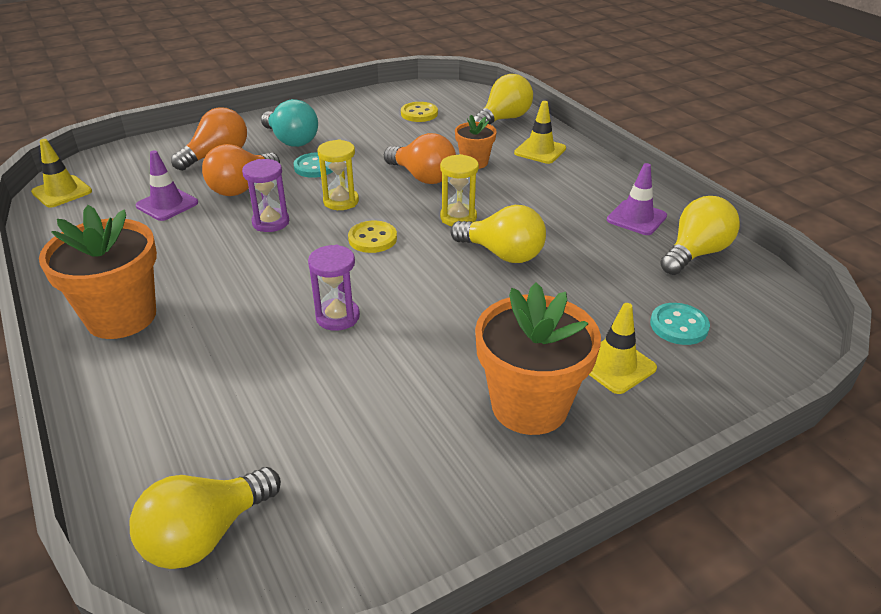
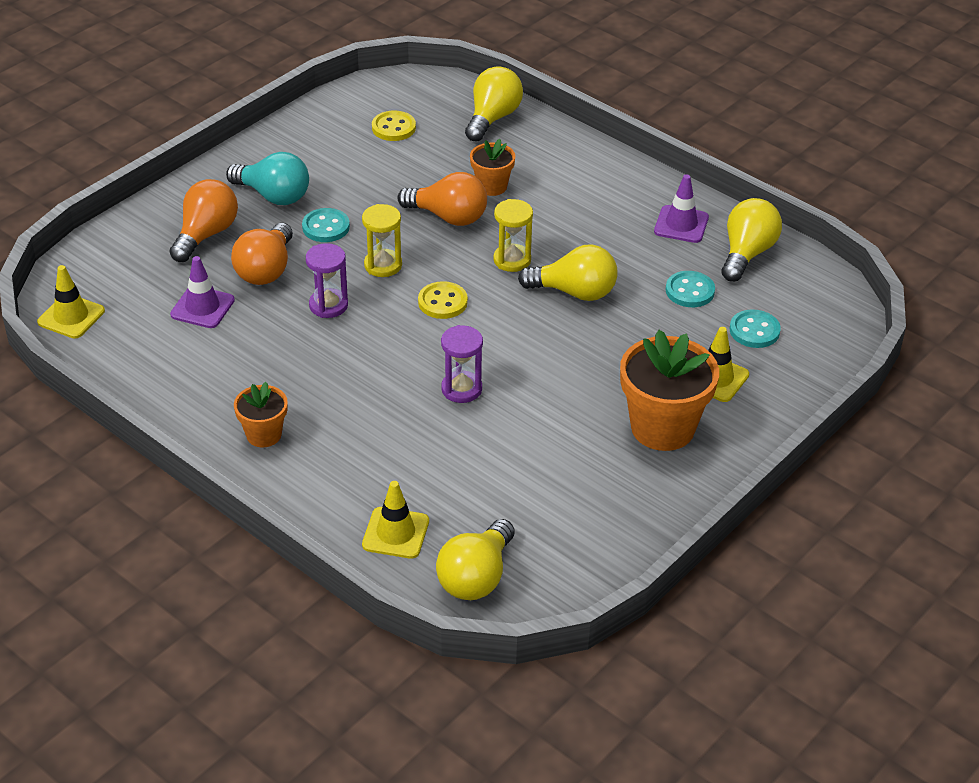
camera: 20 degrees left, 5 degrees up
orange flower pot [39,205,157,339] -> orange flower pot [234,382,288,447], size x0.54
yellow traffic cone [514,101,566,164] -> yellow traffic cone moved to [362,481,429,559]
none -> turquoise button [666,271,715,307]

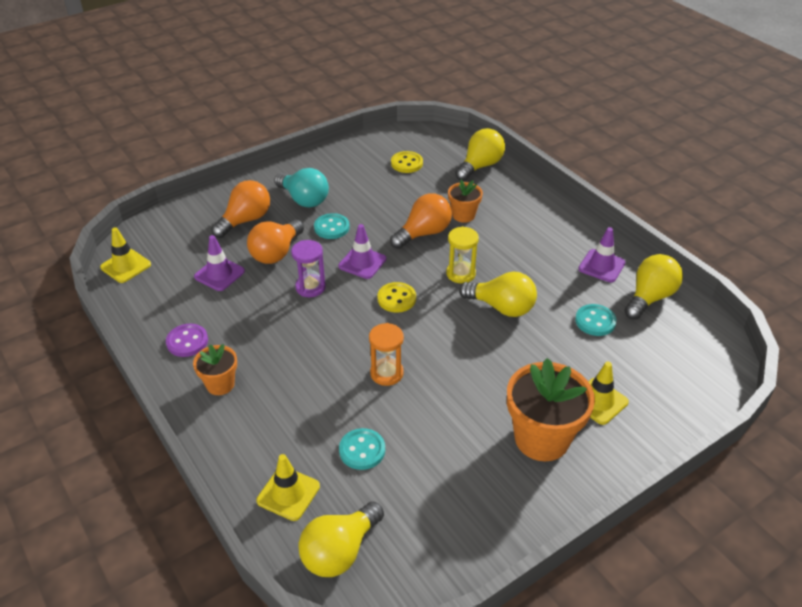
camera: 15 degrees right, 0 degrees up
yellow hourglass [362,204,402,277] -> purple traffic cone [338,224,386,279]
orange light bulb [398,172,487,226] -> orange light bulb turned 75 degrees counterclockwise [390,193,452,249]
purple hourglass [441,325,483,403] -> orange hourglass [369,323,404,386]
turquoise button [730,309,781,348] -> turquoise button moved to [339,428,385,470]
none -> purple button [166,324,208,357]

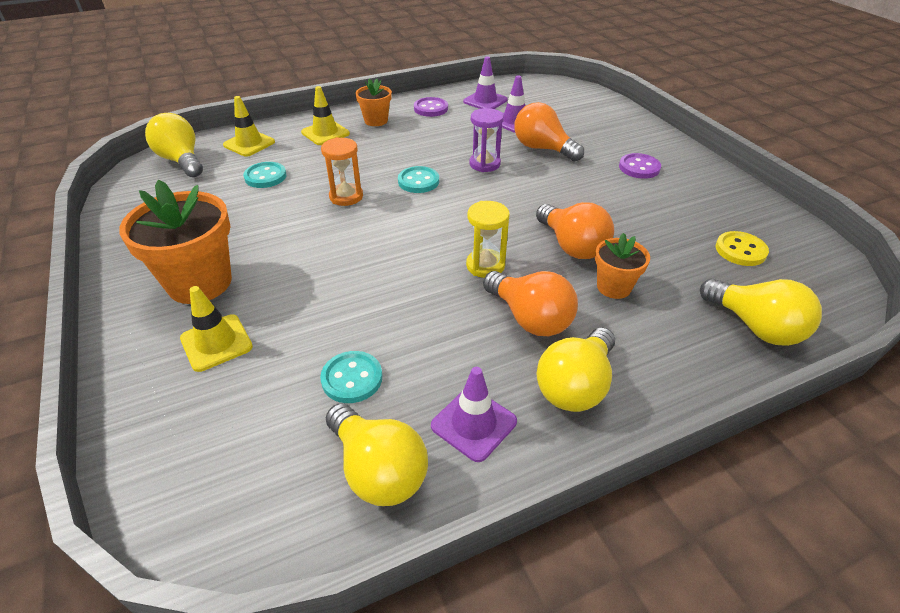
camera: 100 degrees right, 0 degrees up
yellow traffic cone [100,227,151,283] -> yellow traffic cone moved to [301,86,350,145]
orange light bulb [211,180,270,238] -> orange light bulb moved to [483,271,578,336]
turquoise light bulb [274,168,329,208] -> purple button [619,153,661,179]
turquoise button [314,213,350,239] -> turquoise button moved to [398,166,439,193]
purple traffic cone [338,224,386,279] -> purple traffic cone moved to [463,57,508,109]
yellow button [377,282,416,313] -> none
yellow light bulb [459,272,537,317] -> yellow light bulb moved to [536,327,615,412]

